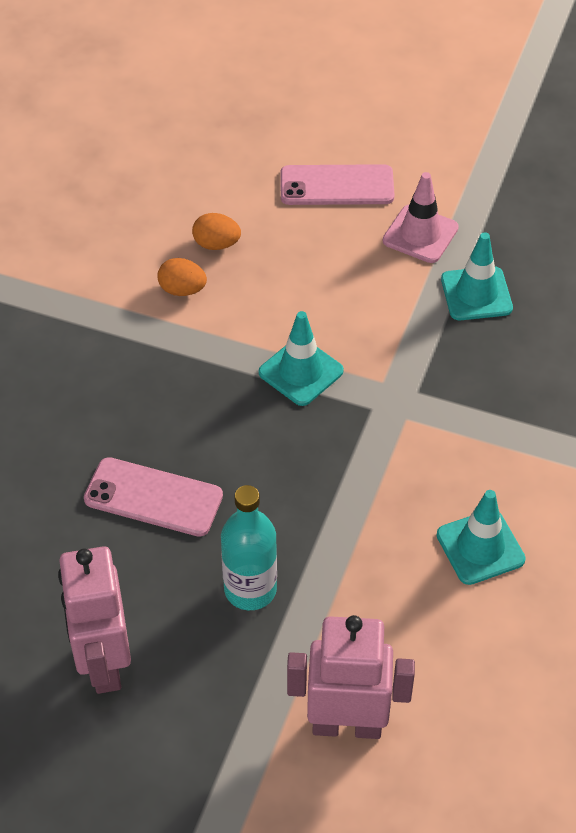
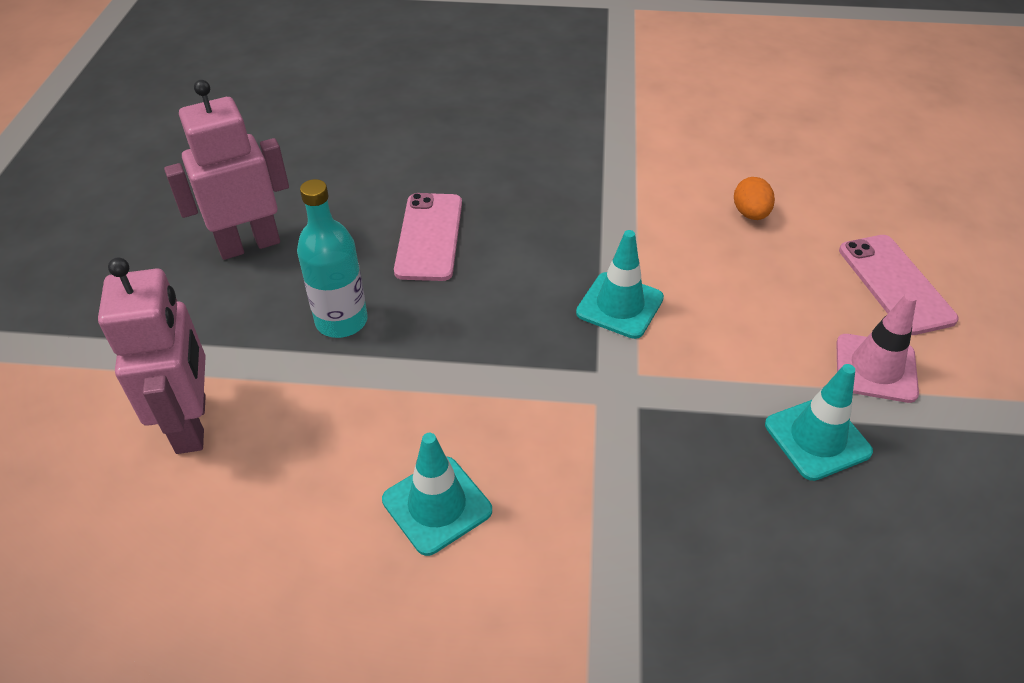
camera: 75 degrees right, 5 degrees down
orange egg [157,258,207,296] -> none

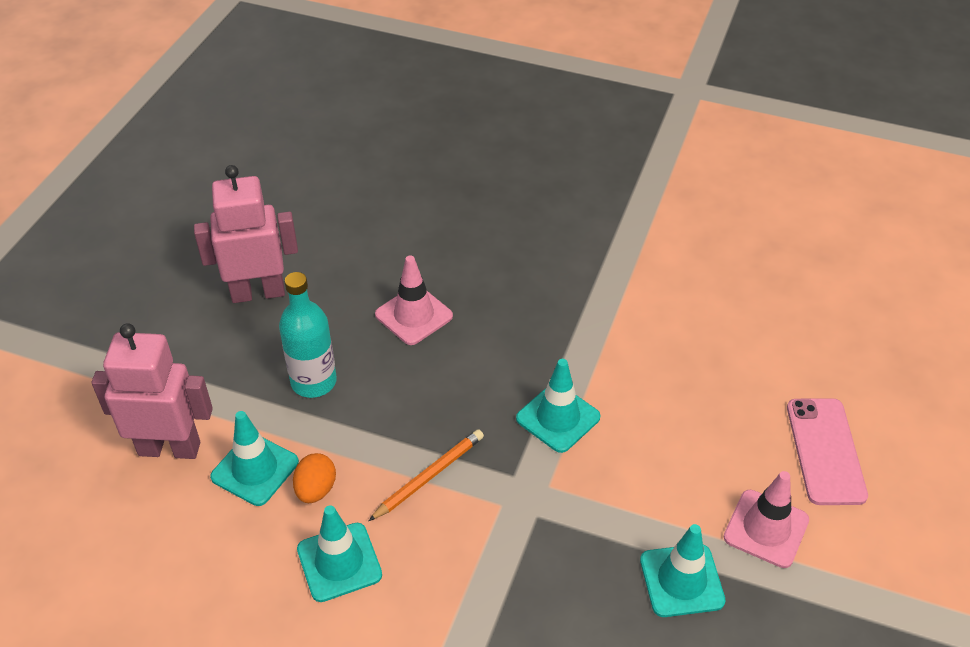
camera: 15 degrees right, 0 degrees up
pink robot [98,258,206,454] -> pink robot turned 90 degrees counterclockwise [92,323,213,459]
pink phone [394,193,462,281] -> pink traffic cone [375,255,453,345]
orange egg [734,177,775,220] -> orange egg moved to [293,453,336,503]
none -> turquoise traffic cone [210,411,299,506]
none -> orange pencil [369,429,484,521]

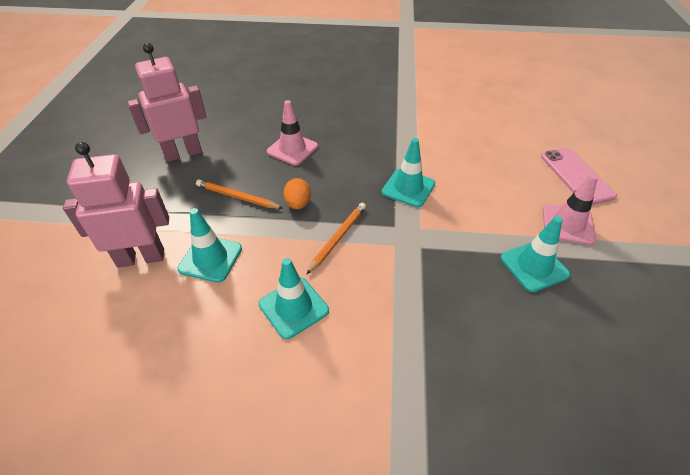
camera: 15 degrees left, 0 degrees up
turquoise bottle [279,272,337,398] -> orange pencil [196,179,283,209]
orange egg [293,453,336,503] -> orange egg moved to [283,178,311,209]

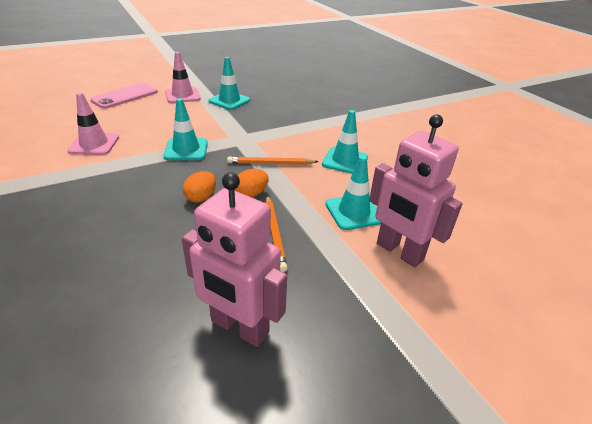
camera: 125 degrees left, 10 degrees down
pink traffic cone [267,100,318,165] -> pink traffic cone moved to [67,92,119,155]
none -> orange egg [183,171,216,203]

